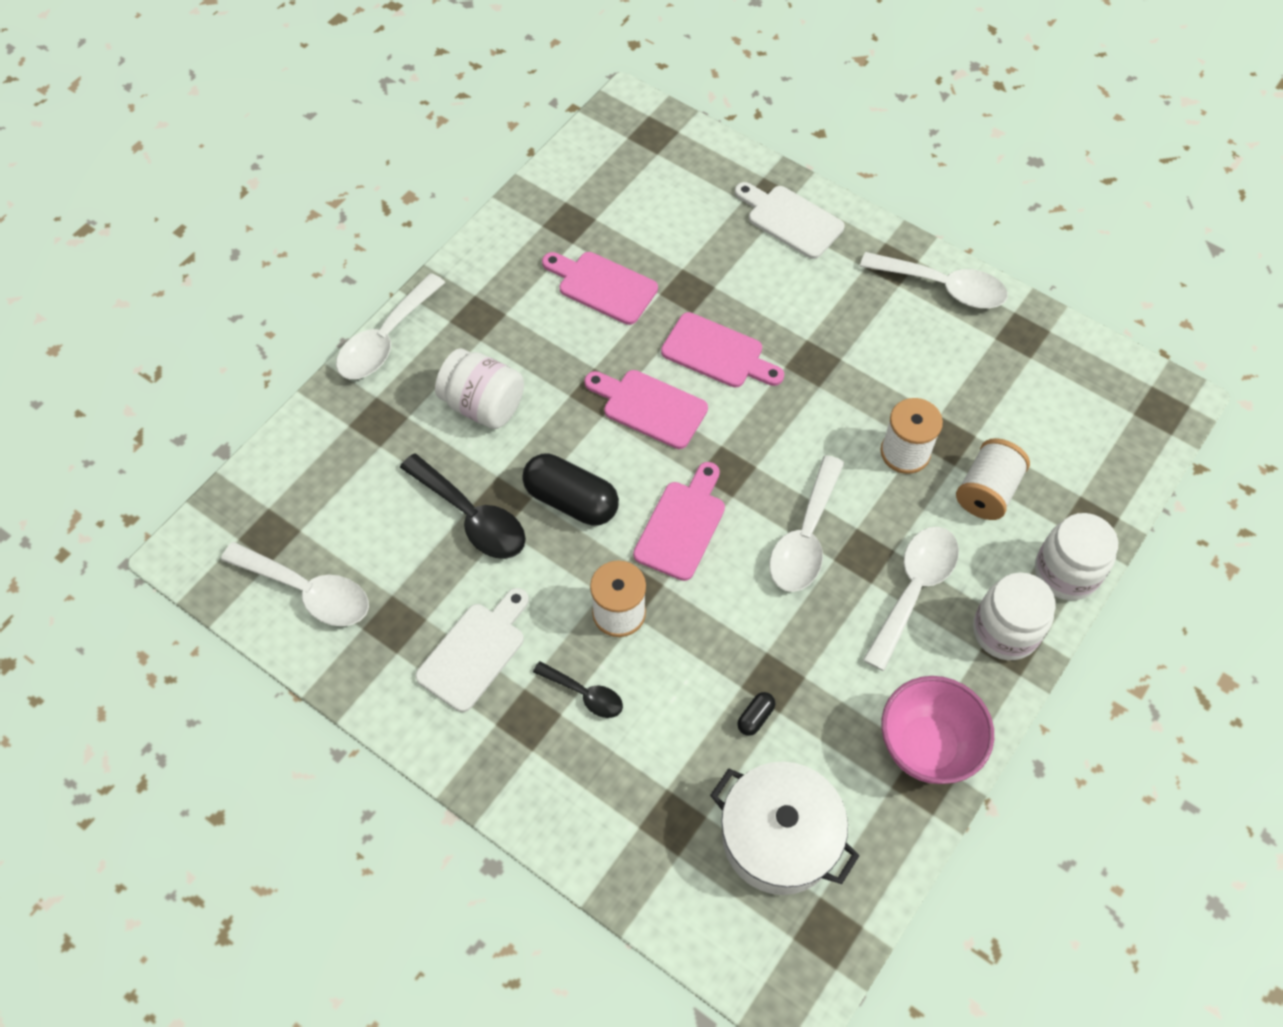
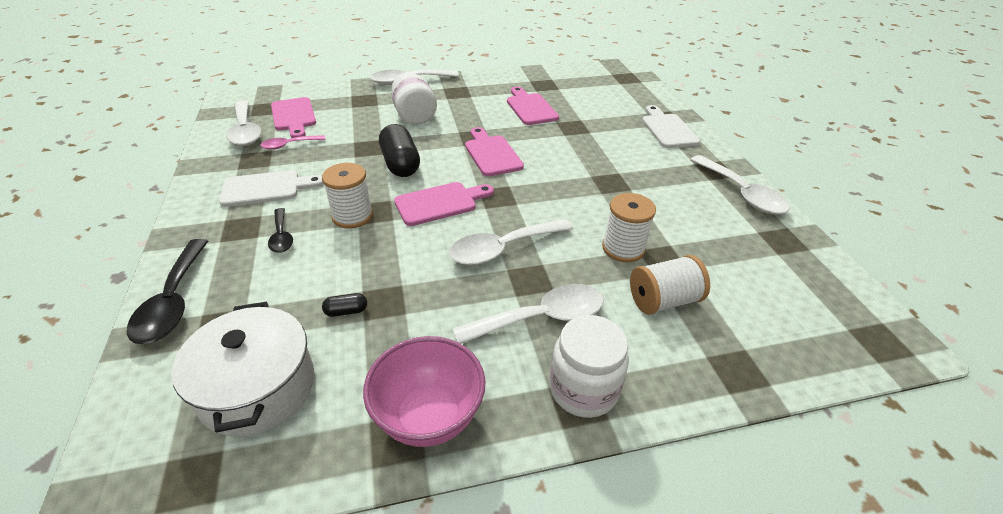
camera: 40 degrees right, 20 degrees down
black spoon [400,453,526,559] -> black spoon moved to [127,239,208,344]
pink cutting board [661,312,784,387] -> pink cutting board moved to [271,97,316,138]
white jar [1035,513,1118,600] -> none
none -> pink spoon [260,135,325,150]

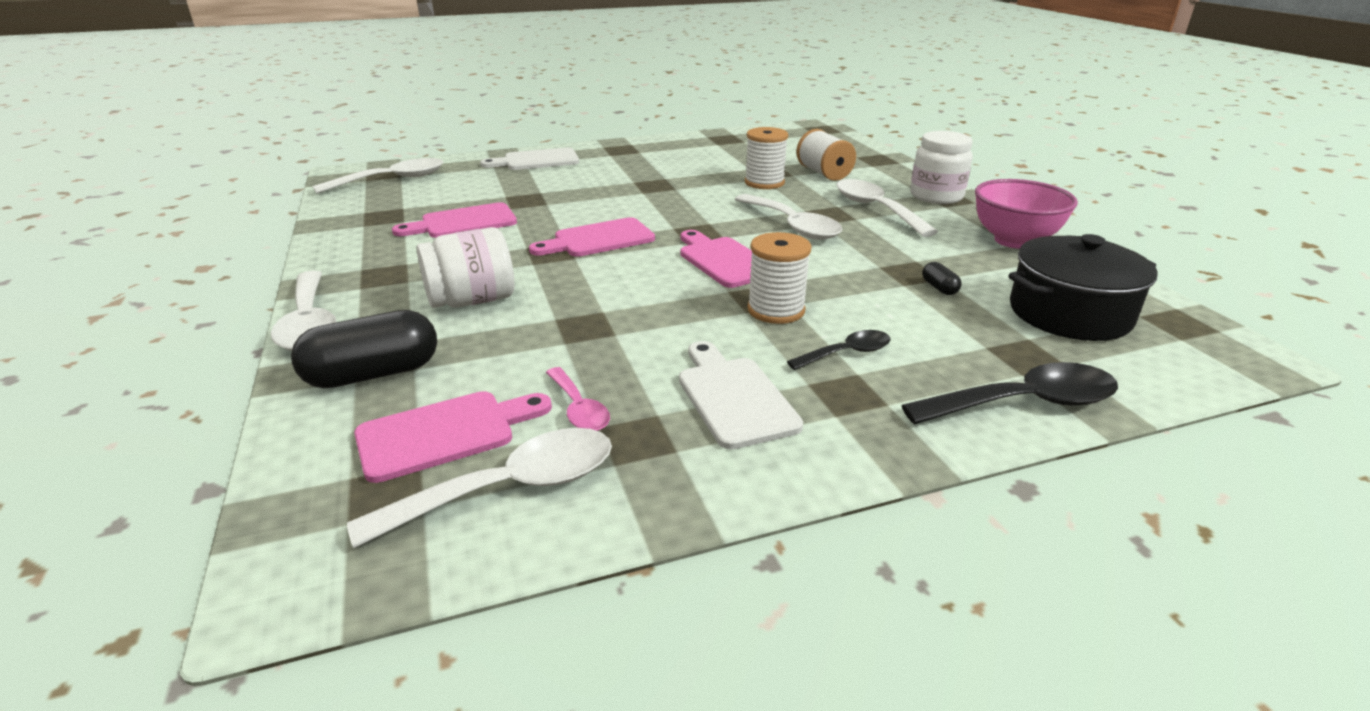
camera: 95 degrees left, 10 degrees down
white pot [171,302,315,437] -> black pot [1009,234,1158,341]
black capsule [379,124,420,177] -> black capsule moved to [291,310,437,388]
white spoon [690,155,790,214] -> white spoon moved to [313,158,444,194]

